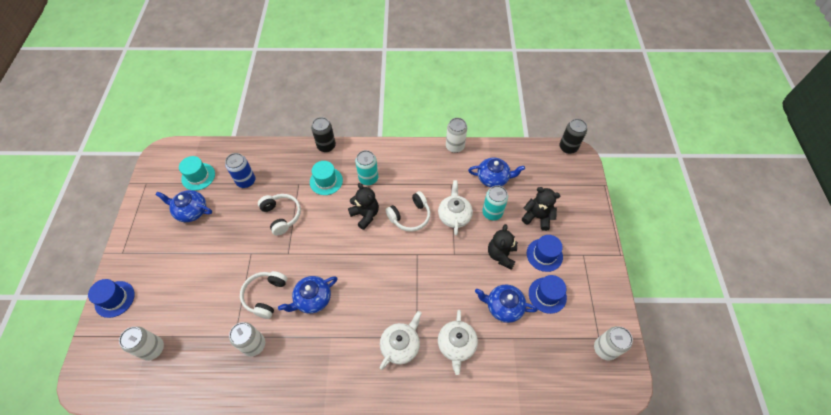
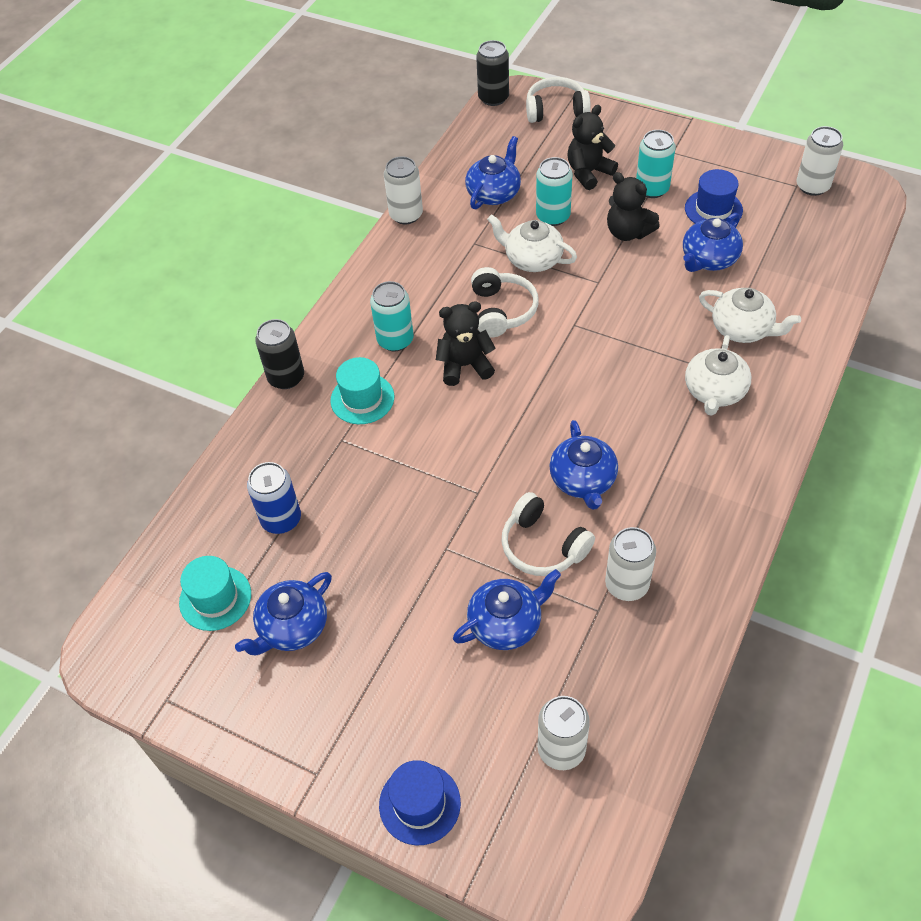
camera: 60 degrees left, 5 degrees down
white headphones [258,194,301,235] -> white headphones moved to [526,77,591,123]
white teapot [380,311,422,370] -> white teapot turned 135 degrees counterclockwise [685,335,751,416]
blue hat [527,235,563,272] -> turquoise can [636,130,676,198]
none -> blue teapot [453,569,561,650]

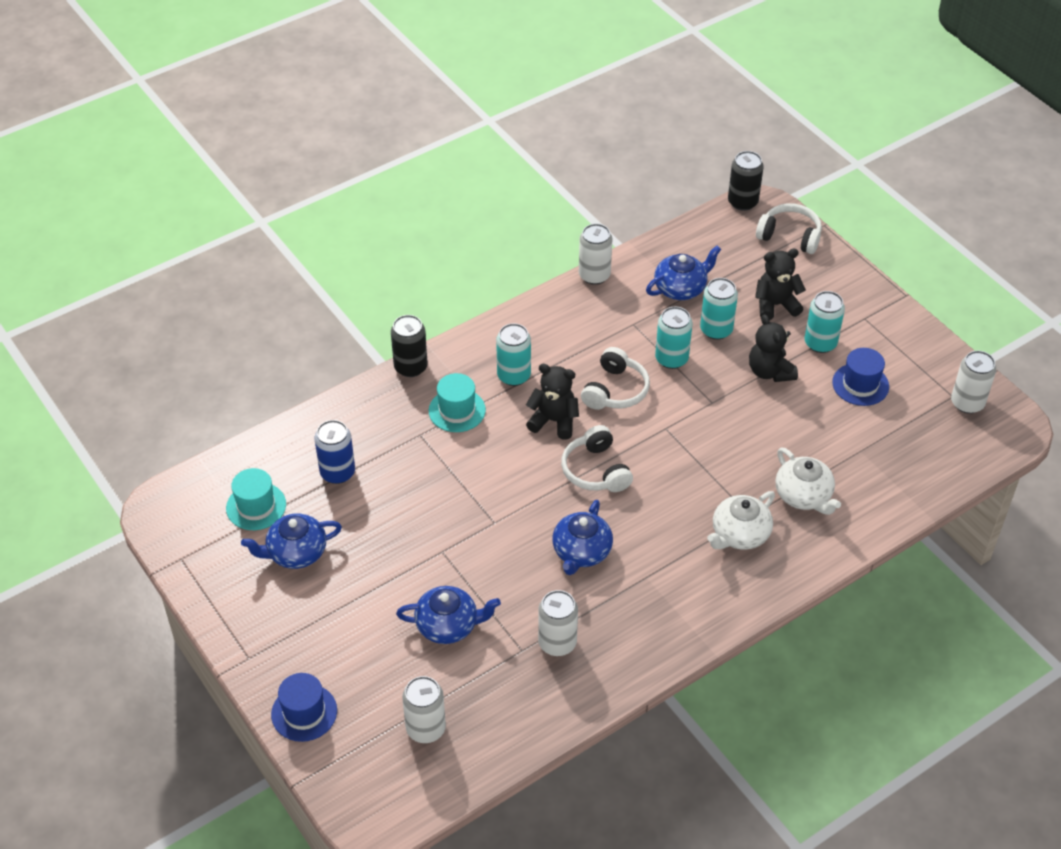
camera: 25 degrees right, 5 degrees down
white teapot [487,214,577,272] -> turquoise can [655,307,693,369]
white headphones [502,492,595,576] -> white headphones moved to [561,425,633,492]
blue teapot [683,213,743,272] -> none

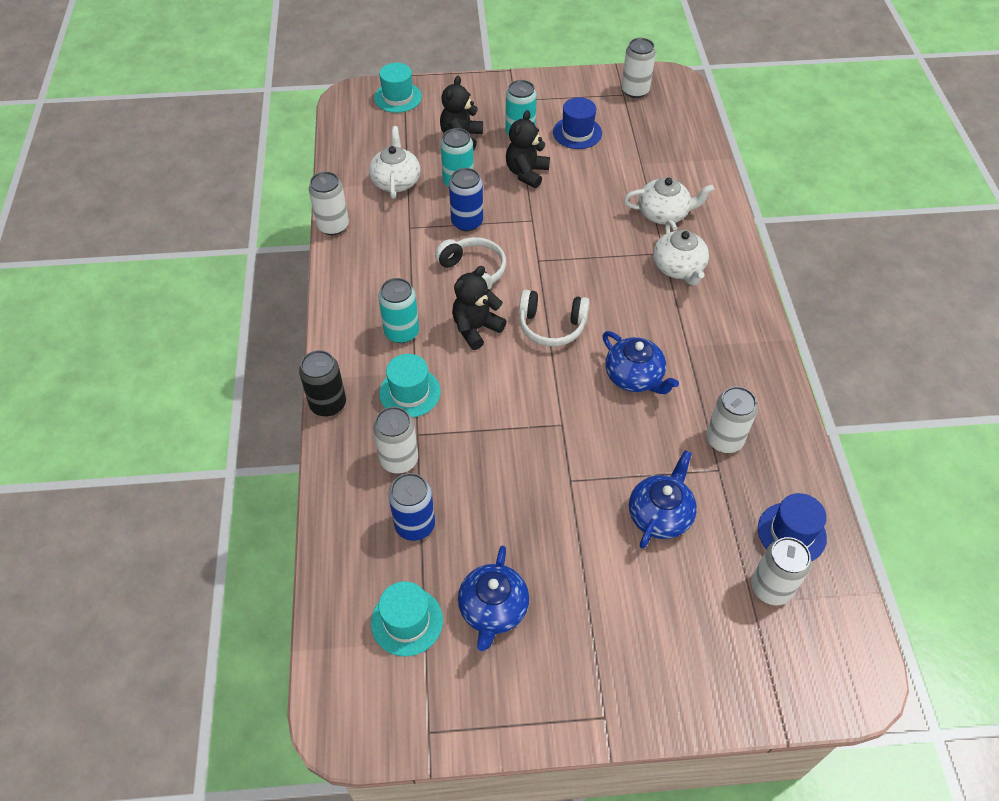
camera: 60 degrees left, 5 degrees up
blue hat [271,673,337,742] -> blue hat moved to [758,493,827,561]
blue teapot [646,245,722,300] -> white teapot [369,126,420,199]
turquoise can [655,307,693,369] -> blue can [449,168,483,231]
black can [728,151,764,211] -> none
black teddy bear [749,314,798,382] -> black teddy bear turned 105 degrees clockwise [506,110,550,188]
white headphones [756,203,822,254] -> turquoise hat [374,63,422,113]
none -> white can [373,407,418,474]

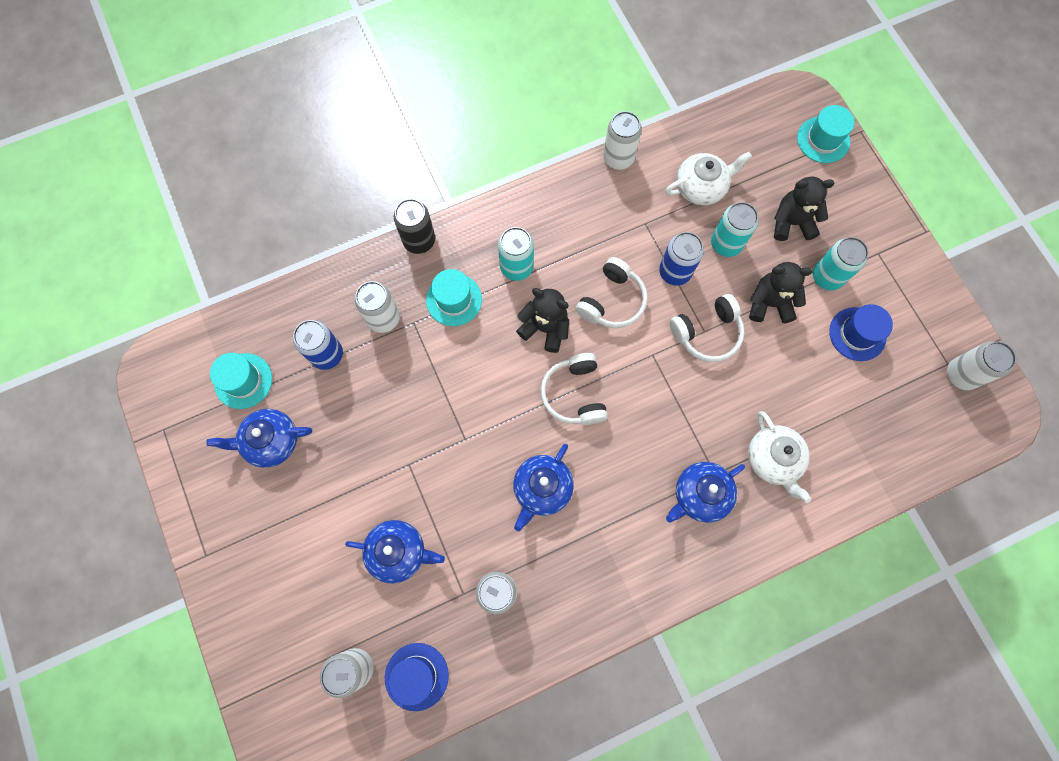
camera: 70 degrees right, 20 degrees up
white teapot [653,220,709,286] -> blue teapot [666,462,745,523]
none -> white headphones [670,294,745,362]

